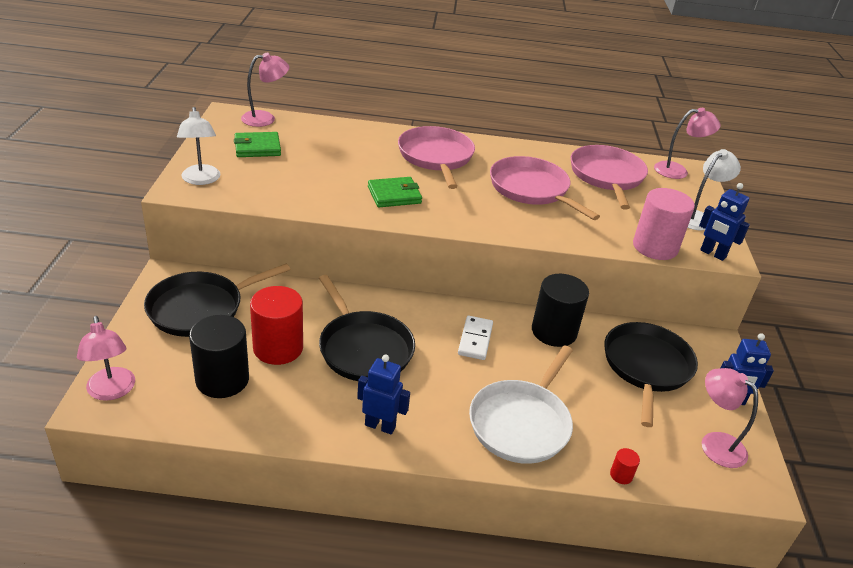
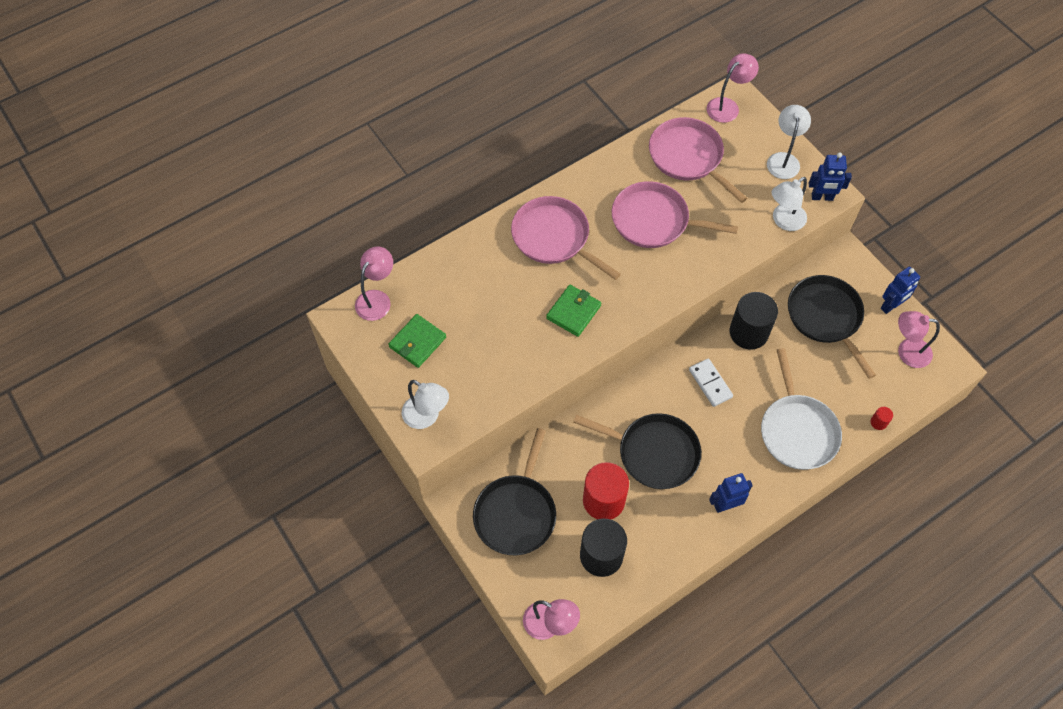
camera: 35 degrees left, 25 degrees up
pink cylinder [633,188,695,260] -> white lamp [771,177,807,231]

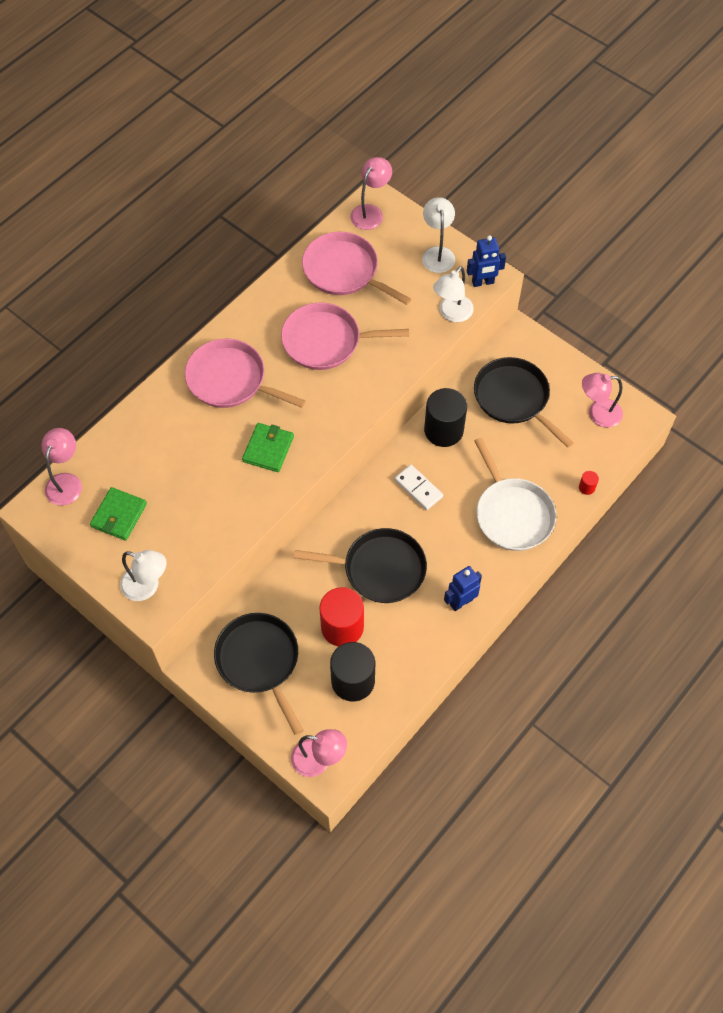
camera: 15 degrees left, 0 degrees up
black pan [473,428,556,555] -> black pan turned 150 degrees clockwise [214,613,304,735]
blue robot [881,267,920,314] -> none

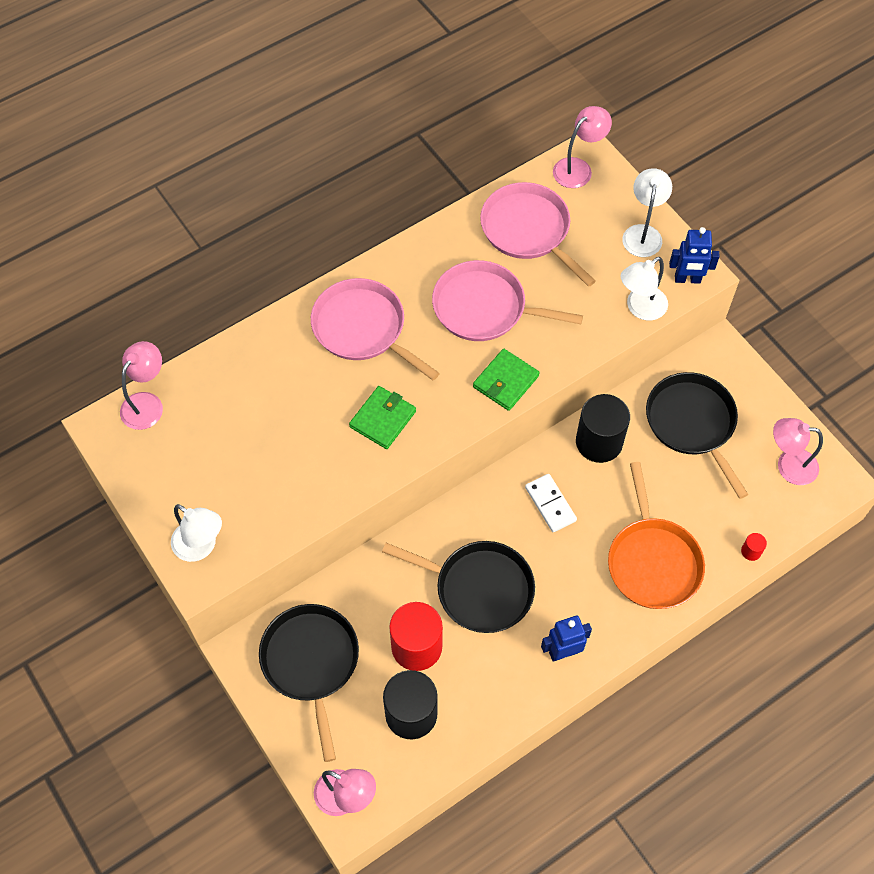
camera: 15 degrees right, 0 degrees up
green wallet [90,487,147,541] -> green wallet moved to [473,349,540,411]
white pan [474,437,556,551] -> orange pan [608,462,705,609]

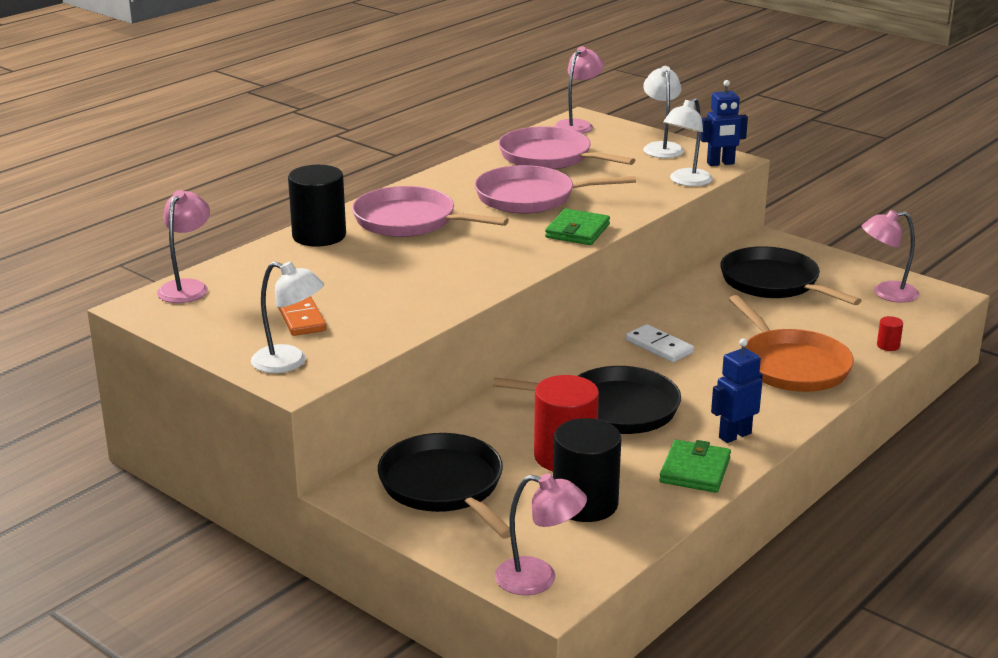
camera: 15 degrees left, 35 degrees down
green wallet [349,386,416,449] -> green wallet moved to [659,439,731,493]
black cylinder [576,394,630,463] -> black cylinder moved to [288,165,346,246]
none -> orange domino [278,296,326,336]

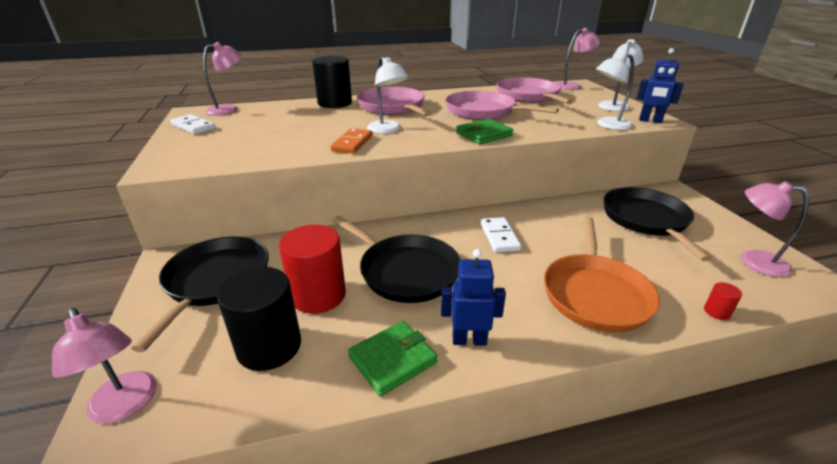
camera: 35 degrees right, 5 degrees up
white lamp [251,261,324,373] -> white lamp moved to [367,56,409,134]
orange domino [278,296,326,336] -> orange domino moved to [330,128,373,154]
none -> white domino [170,114,216,134]

